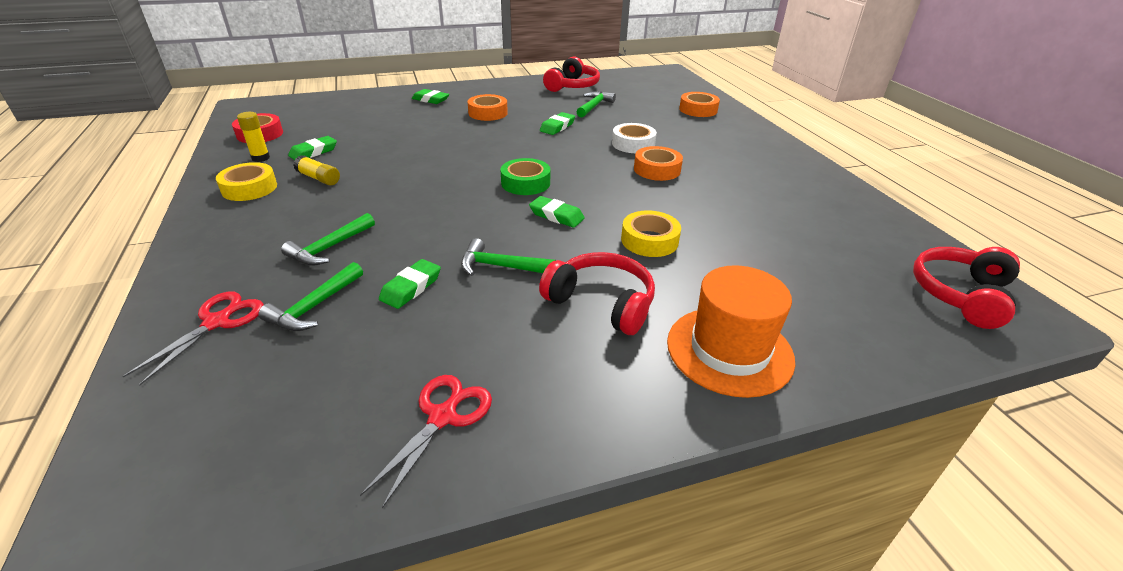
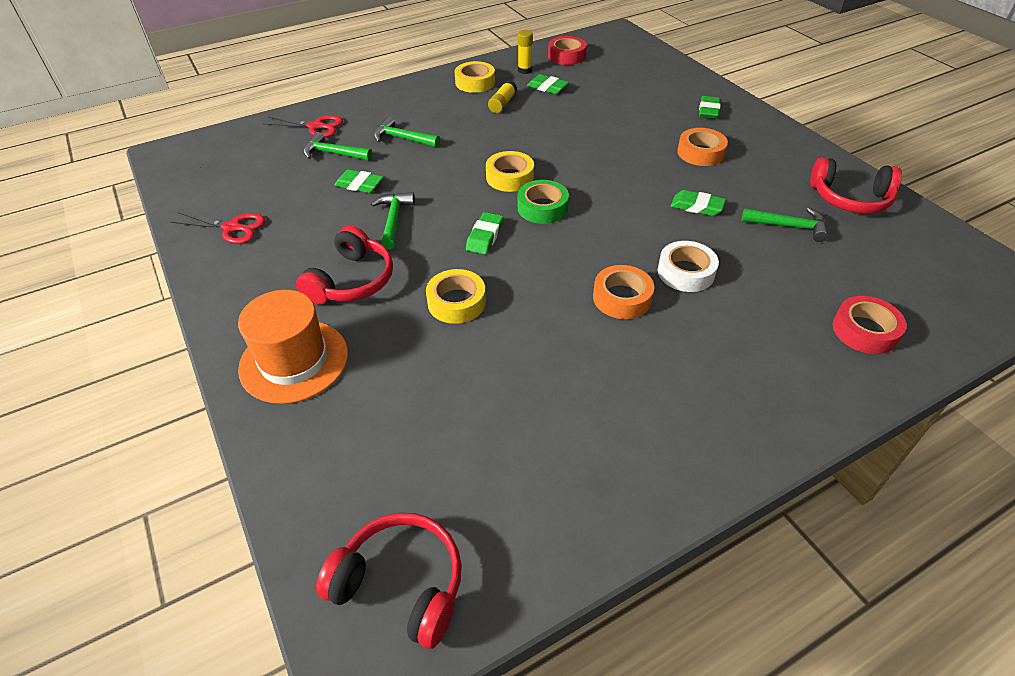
camera: 80 degrees right, 10 degrees up
orange tape [679,92,720,117] -> red tape [832,296,907,354]
none -> yellow tape [486,151,534,192]

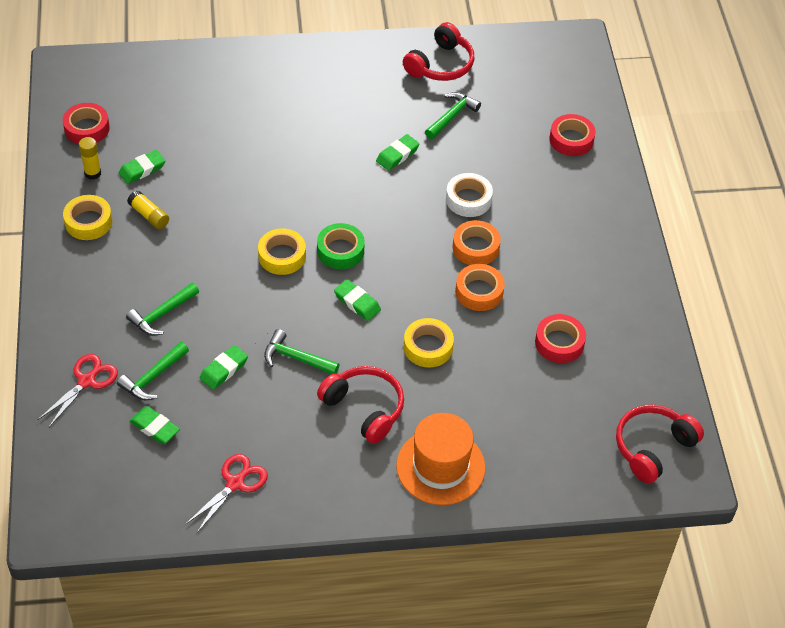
camera: 70 degrees left, 5 degrees up
orange tape [677,128,728,166] -> orange tape moved to [455,264,505,311]
green eraser [699,96,721,119] -> green eraser moved to [130,406,180,444]
none -> red tape [535,314,586,363]

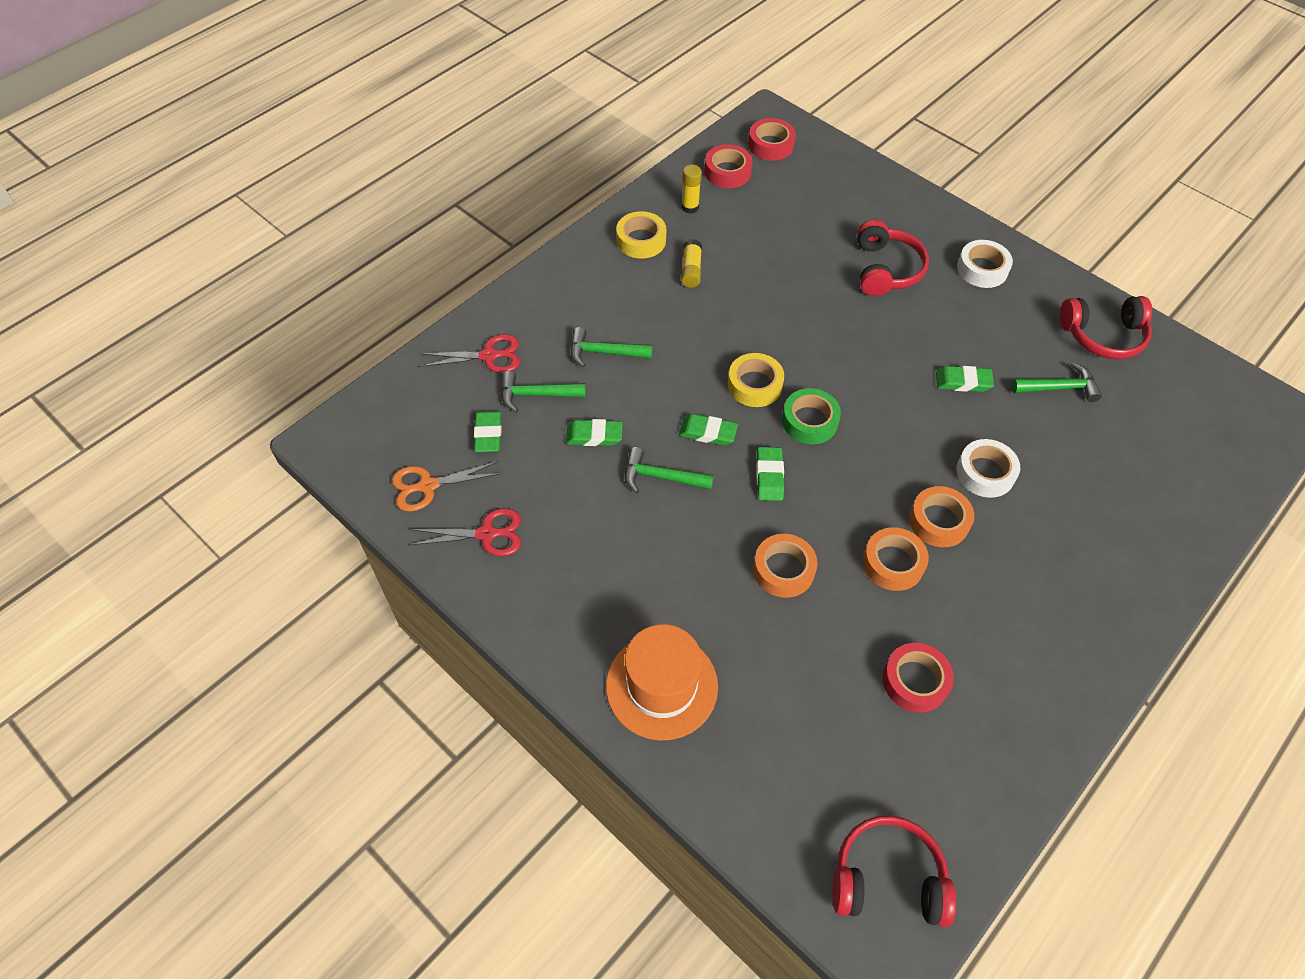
camera: 50 degrees right, 5 degrees up
green eraser [119,150,165,184] -> green eraser moved to [679,414,738,445]
green hammer [264,329,339,374] -> green hammer turned 60 degrees counterclockwise [625,447,714,493]
red headphones [317,366,404,444] -> red headphones moved to [857,220,929,296]
yellow tape [404,318,454,368] -> orange tape [753,534,817,598]
red tape [549,114,596,156] -> red tape moved to [748,118,796,161]
none -> orange scissors [392,461,502,512]
none -> white tape [957,240,1013,288]

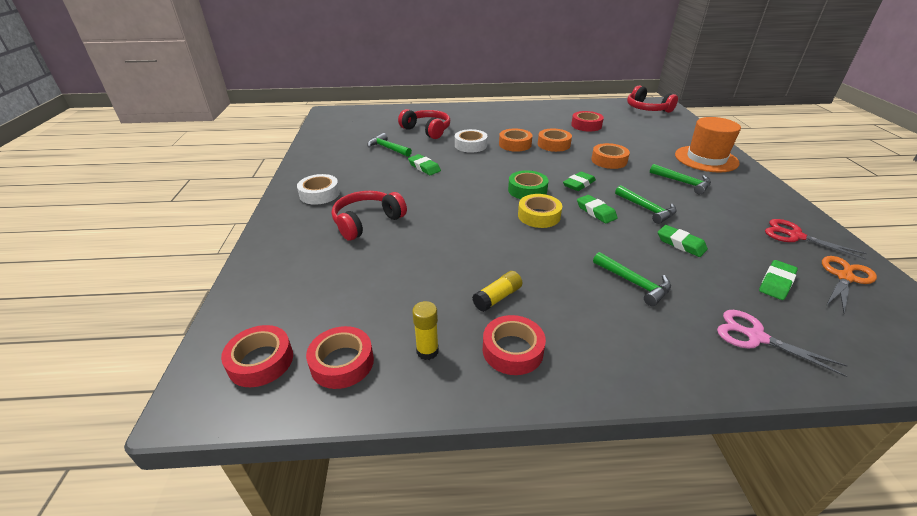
camera: 135 degrees left, 20 degrees down
orange scissors [392,461,502,512] -> orange scissors turned 75 degrees counterclockwise [822,256,877,313]
red scissors [420,334,520,373] -> pink scissors [717,310,847,377]
green hammer [501,371,586,412] -> green hammer moved to [650,164,711,194]
yellow tape [616,211,666,259] -> red tape [483,315,546,375]
red headphones [1060,296,1152,359] -> red headphones moved to [398,109,450,139]

